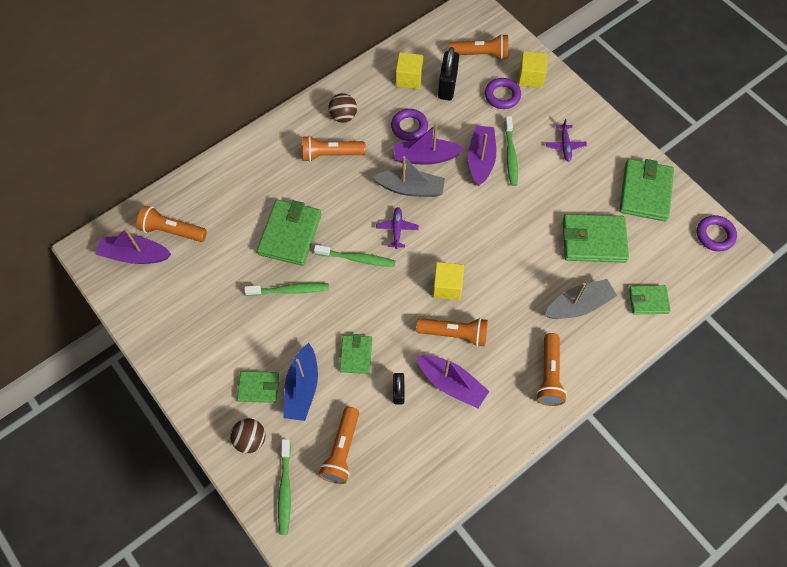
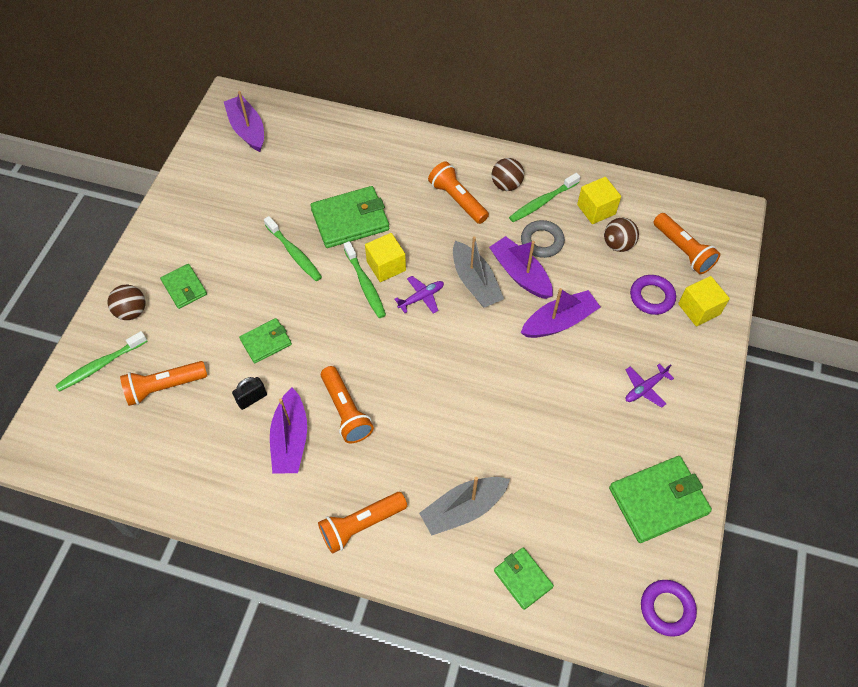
camera: 55 degrees right, 5 degrees down
orange flashlight [137,206,207,242] -> none
blue boat [283,343,318,421] -> none
purple ring [391,109,428,141] -> grey ring [521,220,565,258]
yellow cube [433,262,464,300] -> yellow cube moved to [365,233,406,282]
black padlock [438,47,459,101] -> brown ball [604,218,639,252]
green toothbrush [504,116,518,186] -> green toothbrush moved to [509,173,580,222]
grey boat [544,279,617,319] -> grey boat turned 120 degrees clockwise [419,477,510,535]
green wallet [563,214,629,263] -> none

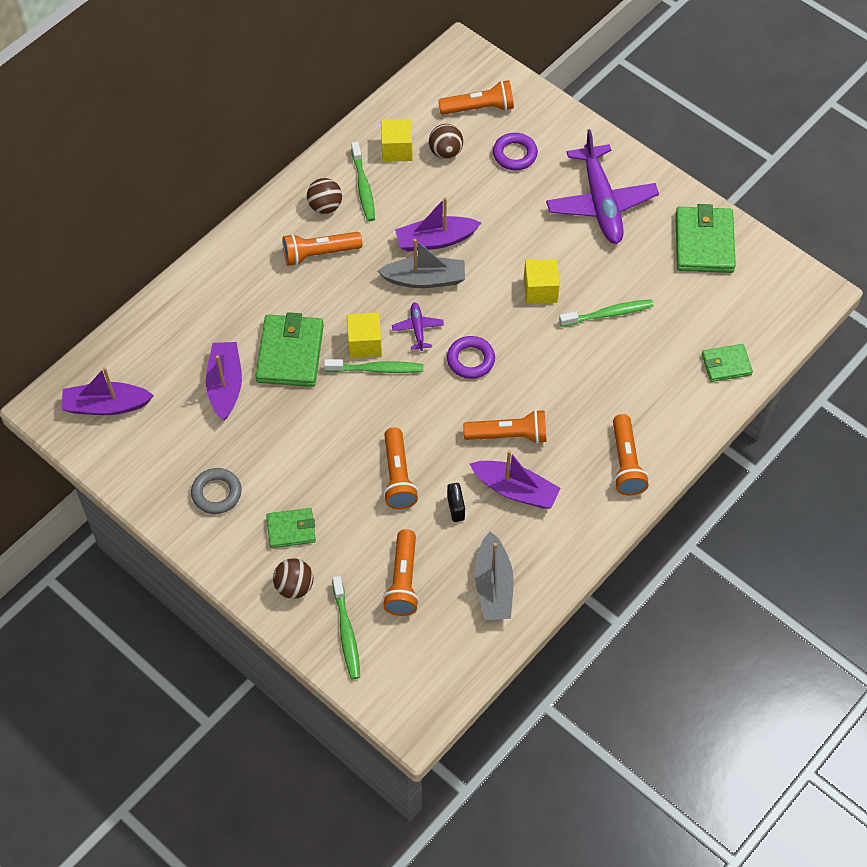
camera: 65 degrees left, 0 degrees up
green wallet [239,318,292,363] -> orange flashlight [383,427,418,509]
green toothbrush [264,216,322,281] -> green toothbrush moved to [559,299,654,327]
grey boat [419,477,510,535] -> grey boat moved to [475,531,514,620]
grey ring [521,220,565,258] -> grey ring moved to [191,468,242,514]
purple boat [521,288,600,338] -> purple boat moved to [206,342,242,421]
purple plane [625,364,674,408] -> purple plane [546,129,659,244], size x2.27
purple ring [641,580,697,637] -> purple ring moved to [447,336,495,379]
yellow cube [678,276,730,326] -> yellow cube moved to [524,259,560,304]

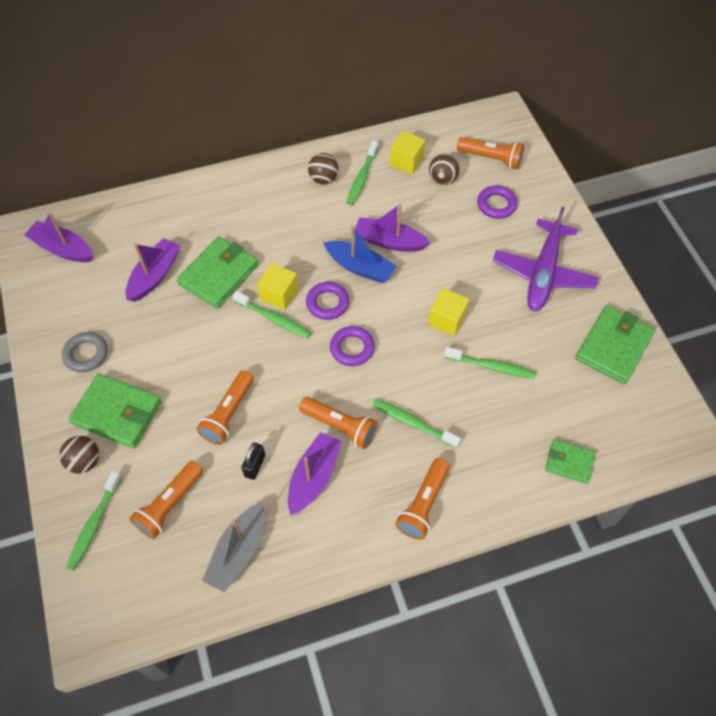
camera: 30 degrees right, 0 degrees up
green wallet [266,508,316,548] -> green wallet [69,373,162,448], size x1.73
orange flashlight [283,232,362,266] -> none
grey boat [377,239,465,288] -> blue boat [323,225,397,283]
purple plane [392,302,444,351] -> purple ring [306,282,349,320]
purple boat [470,450,561,509] -> purple boat turned 120 degrees counterclockwise [288,432,342,515]
none -> green toothbrush [372,399,461,448]

